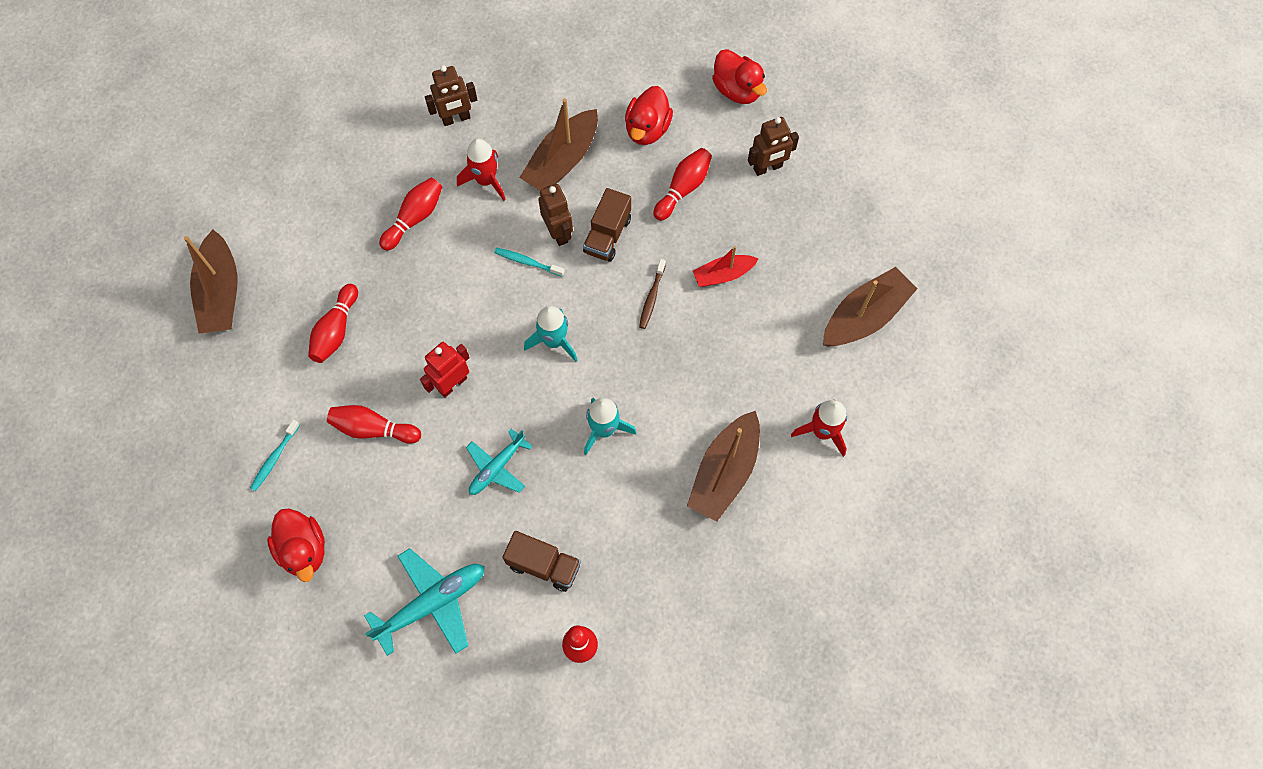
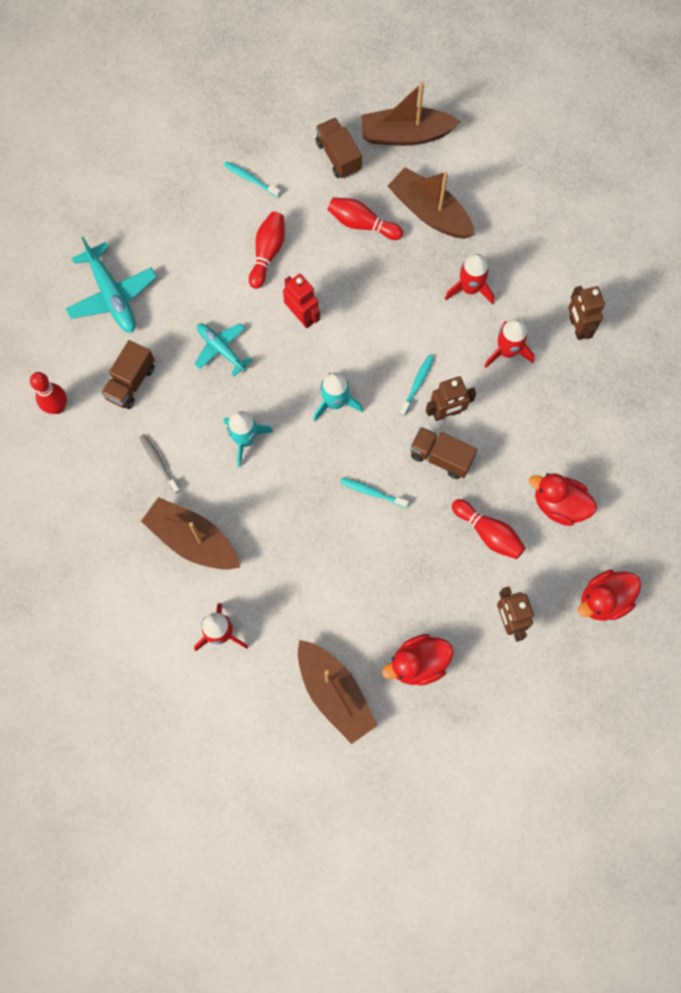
camera: 95 degrees right, 5 degrees up
red duck [267,508,325,582] -> red duck moved to [382,634,453,686]
red bowling pin [379,177,442,251] -> red rocket [445,254,494,305]
brown boat [519,98,598,191] -> brown boat moved to [388,167,475,239]
brown toothbrush [639,259,666,329] -> turquoise toothbrush [340,478,409,508]
red boat [693,246,758,287] -> none
none -> grey toothbrush [139,434,180,494]
none -> brown truck [316,118,362,179]

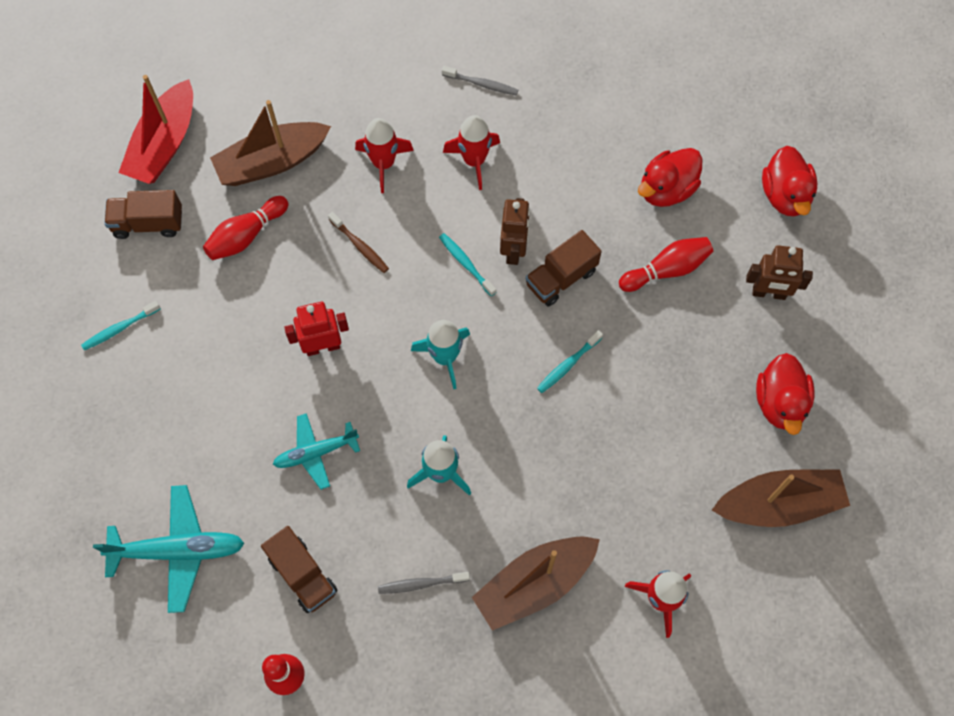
camera: 65 degrees left, 5 degrees down
red bowling pin [249,212,285,289] -> none
brown boat [361,82,461,146] -> red boat [118,75,193,184]
brown robot [568,286,605,340] -> grey toothbrush [442,66,518,96]
none -> brown toothbrush [328,212,389,273]

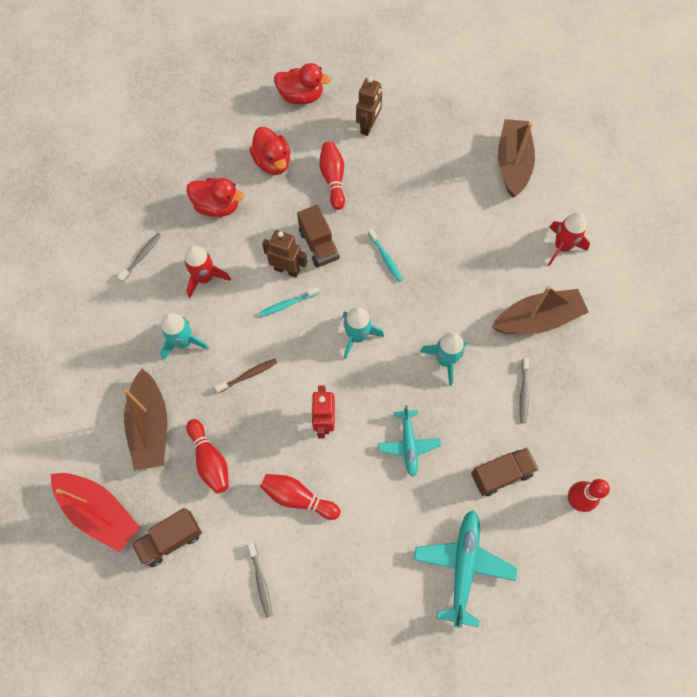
camera: 75 degrees left, 0 degrees up
turquoise toothbrush [81,301,160,350] -> grey toothbrush [248,542,273,618]
brown truck [104,190,182,239] -> brown truck turned 45 degrees clockwise [131,508,202,567]
red rocket [355,118,414,193] -> turquoise rocket [160,313,209,360]
brown boat [472,536,600,631] -> brown boat turned 90 degrees counterclockwise [492,286,589,334]
red duck [756,353,814,435] -> red duck moved to [186,178,244,217]
none -> red bowling pin [260,474,340,520]

